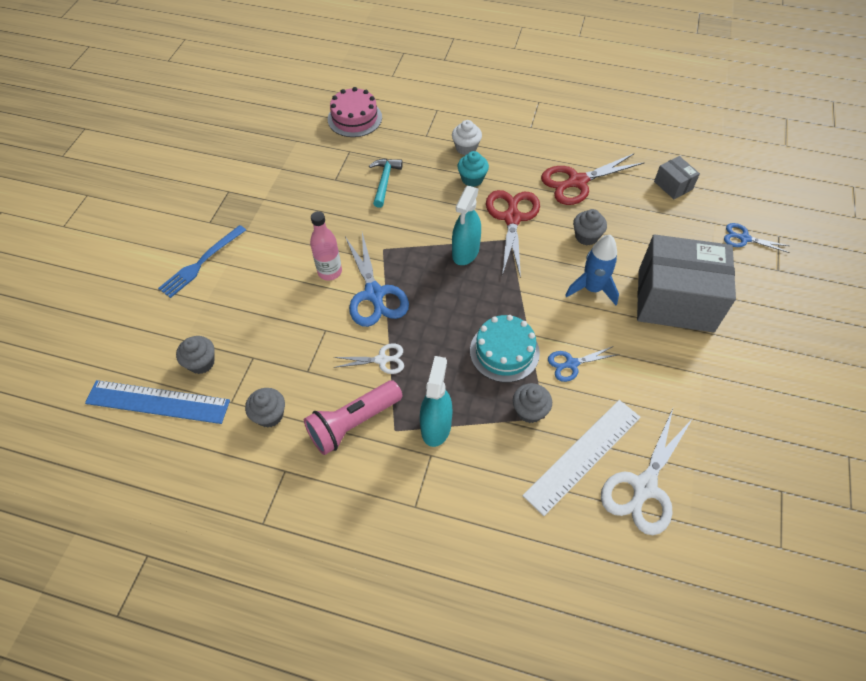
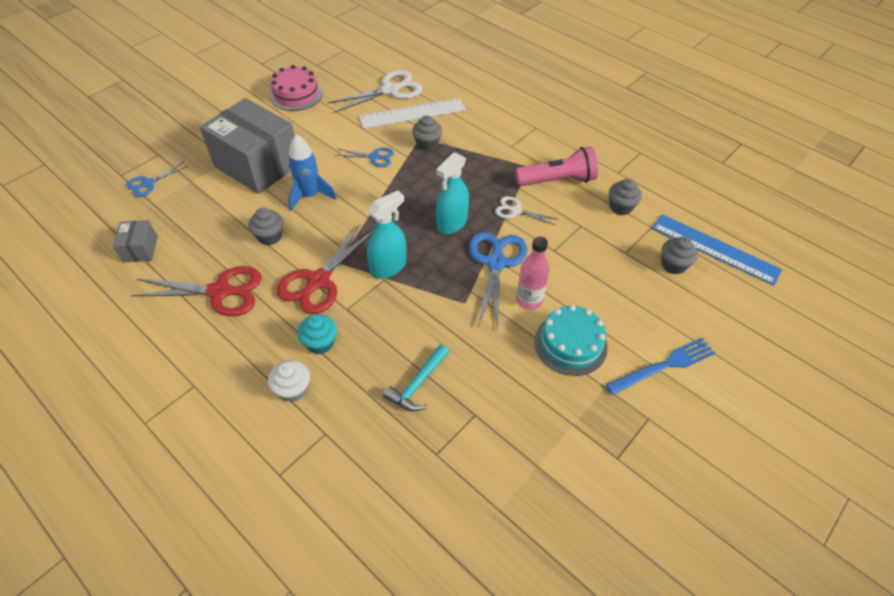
camera: 155 degrees left, 5 degrees down
pink cake [328,87,382,137] -> pink cake moved to [270,65,323,111]
turquoise spray bottle [420,356,452,447] -> turquoise spray bottle moved to [436,152,469,234]
turquoise cake [470,315,540,382] -> turquoise cake moved to [534,305,608,376]
blue scissors [724,223,790,253] -> blue scissors turned 90 degrees clockwise [126,162,188,197]

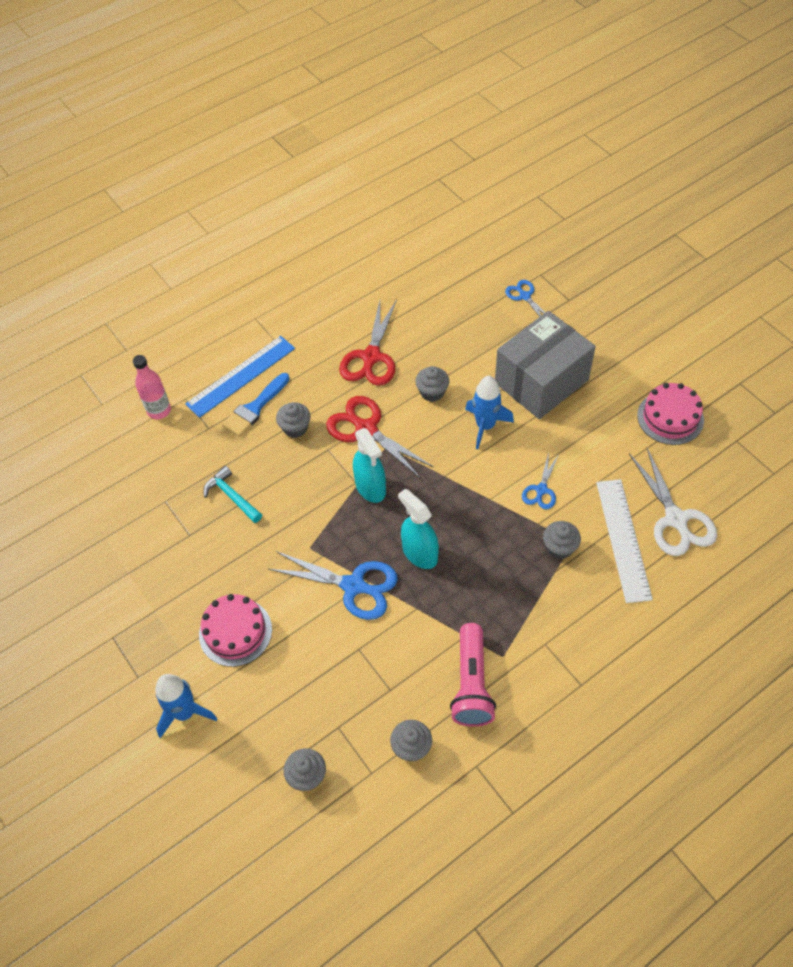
camera: 105 degrees right, 5 degrees up
grey box [113,220,158,262] -> none
white cupcake [268,360,310,402] -> blue brush [222,373,290,437]
turquoise cupcake [297,314,337,354] -> grey cupcake [276,402,311,438]
white scissors [495,196,559,225] -> none
pink bottle [516,237,549,310] -> pink bottle moved to [133,355,171,419]
turquoise cake [534,305,608,376] -> pink cake [199,594,272,667]
blue fork [606,338,715,395] -> blue rocket [155,674,218,738]
blue ruler [652,214,782,286] -> blue ruler moved to [185,336,295,418]

